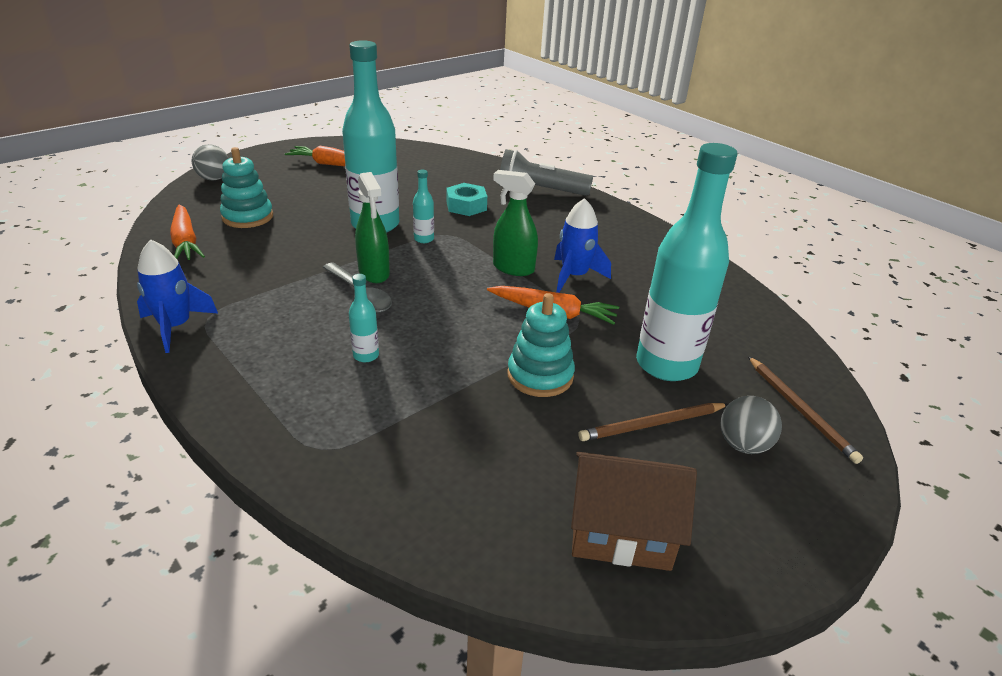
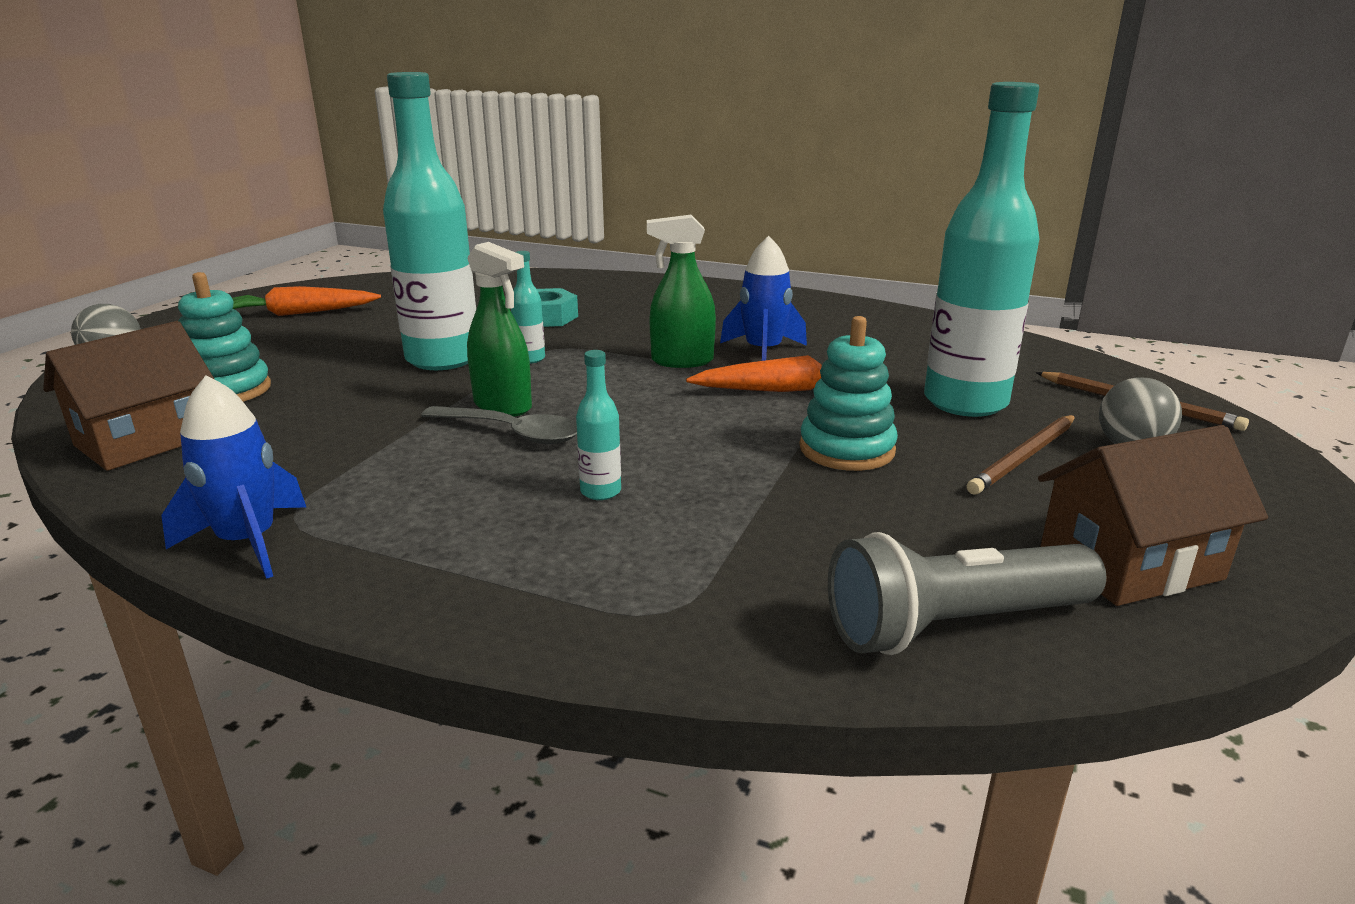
camera: 25 degrees left, 10 degrees down
orange carrot [170,205,205,260] -> brown house [43,321,215,471]
grey flashlight [500,149,593,196] -> grey flashlight moved to [828,532,1106,655]

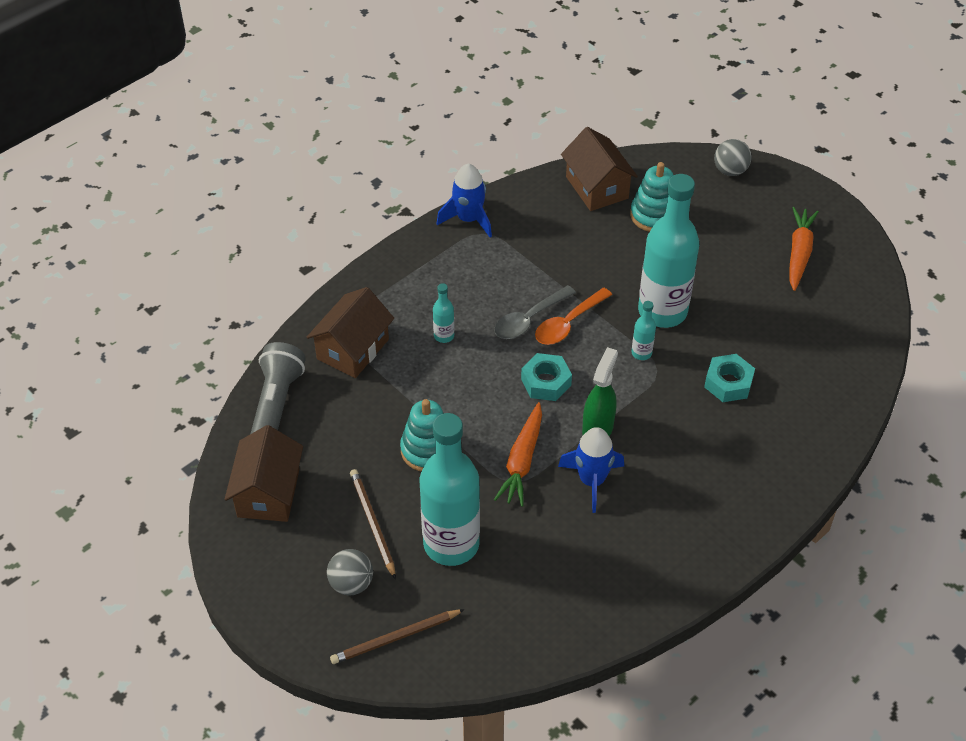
camera: 115 degrees right, 25 degrees up
green spray bottle [467,242,532,416] -> orange spoon [535,288,612,345]
none -> brown house [307,287,394,378]
none -> turquoise nut [521,353,572,401]

